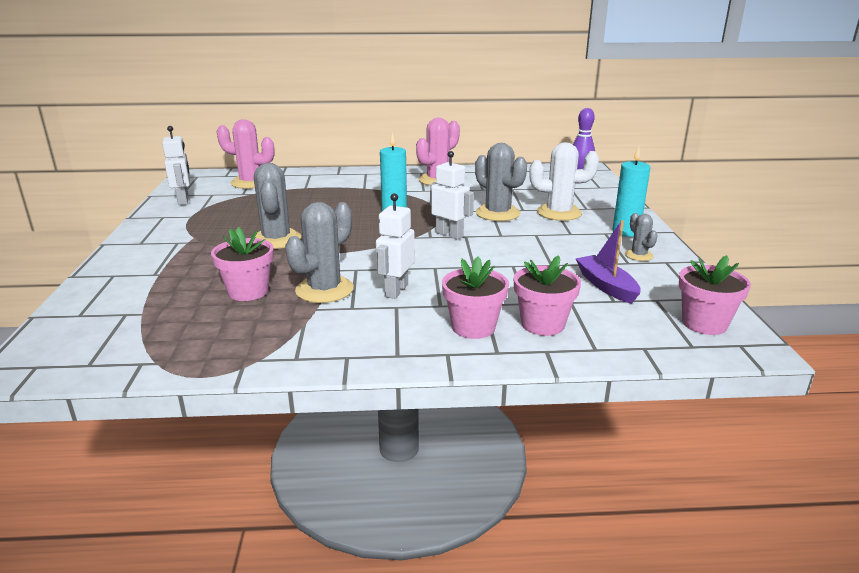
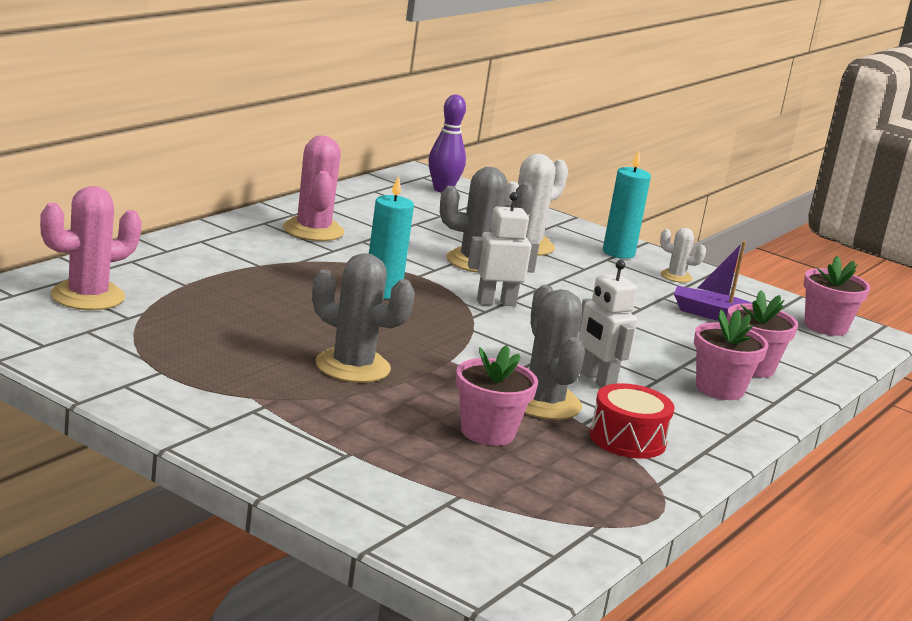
camera: 55 degrees left, 5 degrees down
white robot [162,126,190,205] -> none
grey cactus [625,213,658,261] -> white cactus [660,228,706,283]
none -> red drum [590,383,675,459]

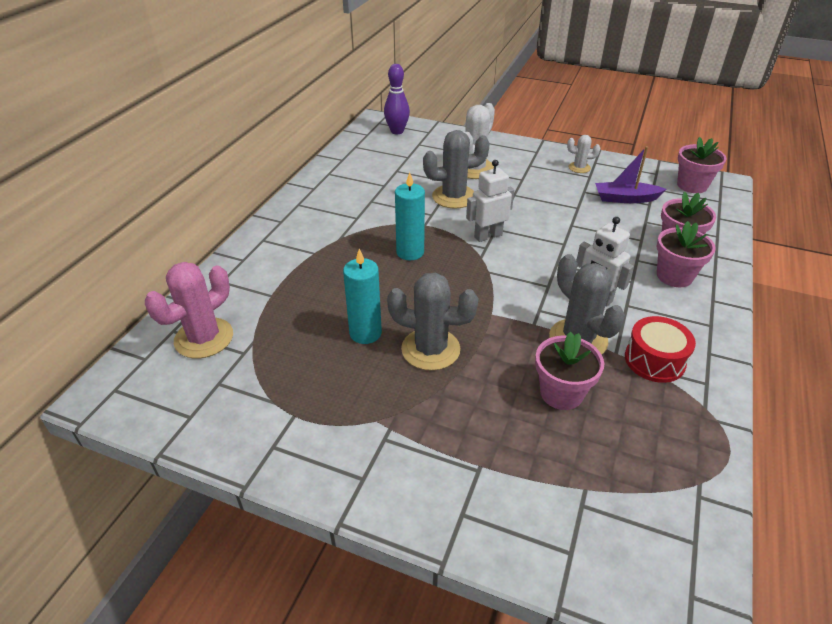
camera: 10 degrees left, 20 degrees up
pink cactus [283,135,344,241] -> none
turquoise candle [603,150,651,259] -> turquoise candle moved to [343,249,382,344]

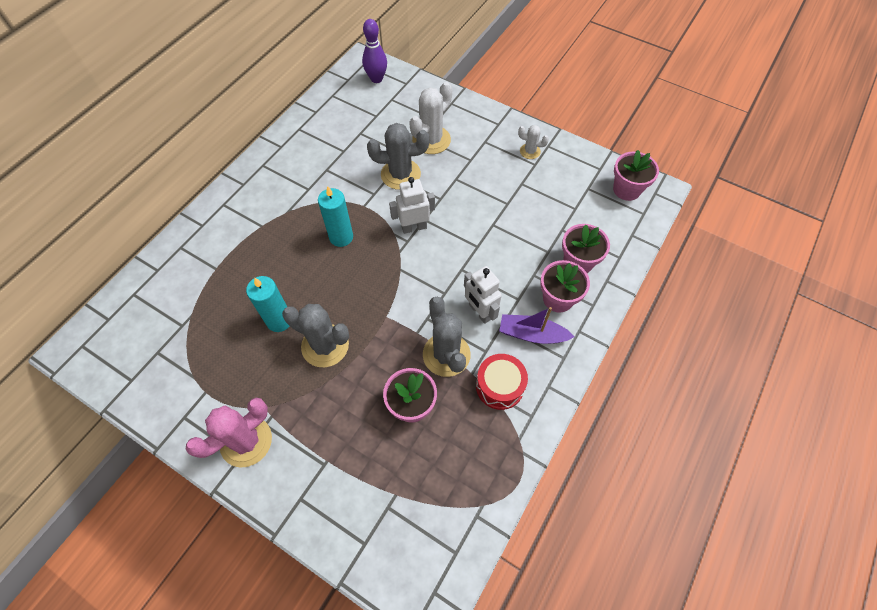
camera: 10 degrees right, 20 degrees up
pink cactus [145,262,233,358] -> pink cactus moved to [185,398,272,468]
purple boat [595,146,666,203] -> purple boat moved to [499,307,574,344]

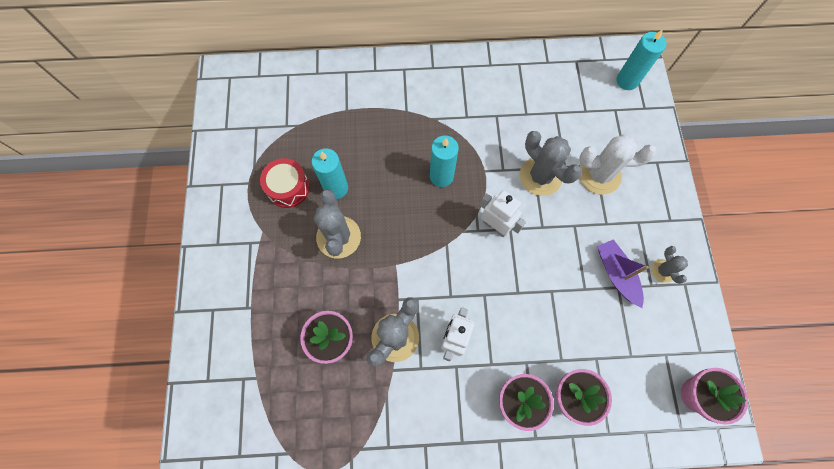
camera: 55 degrees right, 10 degrees up
pink cactus [185,398,272,468] -> none
purple bowling pin [362,19,387,83] -> turquoise candle [616,29,666,90]
red drum [476,354,528,410] -> red drum moved to [260,158,310,208]
purple boat [499,307,574,344] -> purple boat moved to [597,239,649,308]
white cactus [518,125,549,159] -> grey cactus [651,246,688,284]

